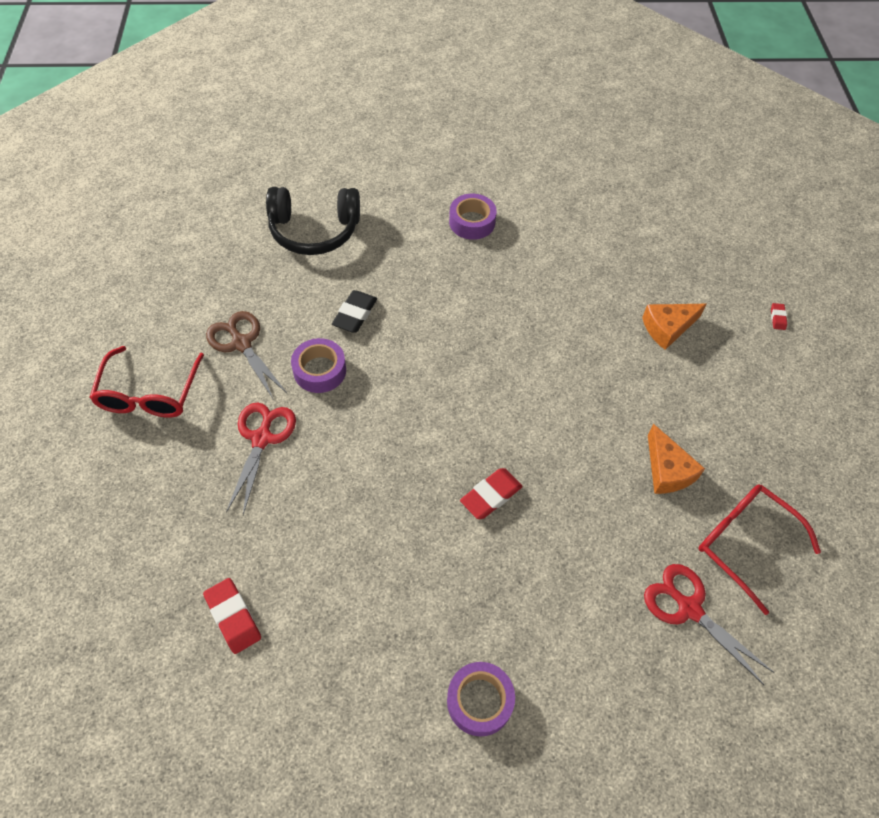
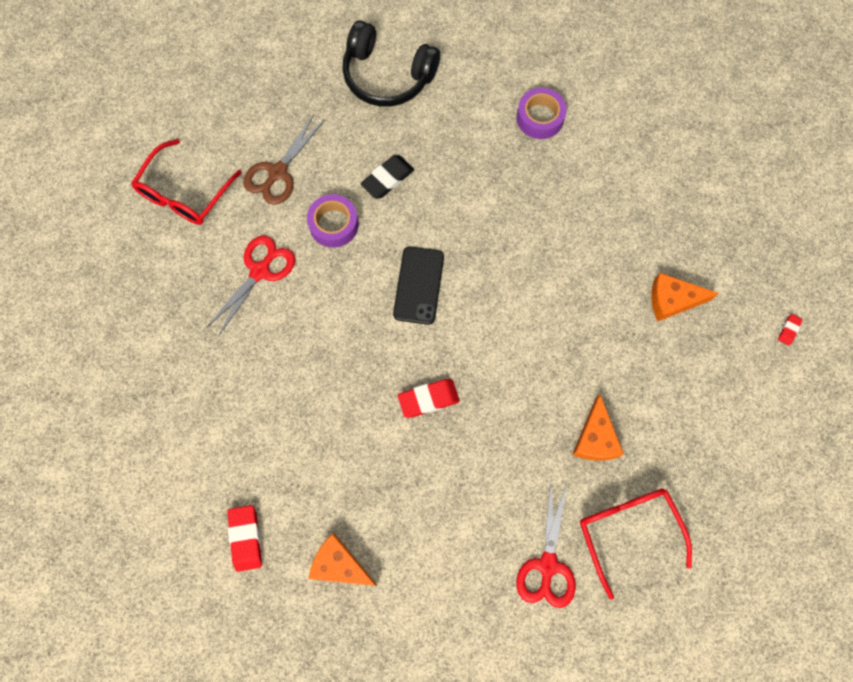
camera: 25 degrees right, 15 degrees up
red eraser [203,578,261,654] -> red eraser moved to [227,505,262,572]
brown scissors [206,311,287,400] -> brown scissors turned 135 degrees counterclockwise [243,114,325,205]
purple tape [447,662,515,737] -> orange cheese [309,533,378,586]
red scissors [644,564,775,685] -> red scissors turned 150 degrees counterclockwise [516,482,576,608]
none -> black phone [393,247,444,325]

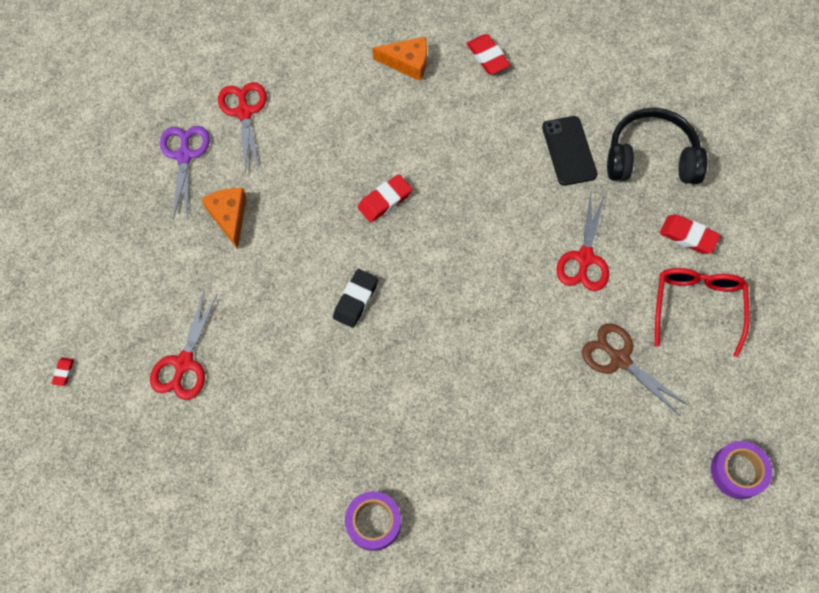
camera: 160 degrees right, 5 degrees down
brown scissors [243,114,325,205] -> brown scissors turned 60 degrees counterclockwise [582,323,689,416]
purple tape [307,194,359,248] -> purple tape moved to [711,441,773,499]
black headphones [343,20,440,107] -> black headphones moved to [607,108,708,184]
black eraser [360,155,414,199] -> black eraser moved to [333,269,378,328]
black phone [393,247,444,325] -> black phone moved to [542,116,597,186]
red glasses [580,489,692,600] -> purple scissors [160,126,210,220]
orange cheese [651,273,719,321] -> red scissors [150,290,218,400]
none -> red eraser [660,215,721,254]

